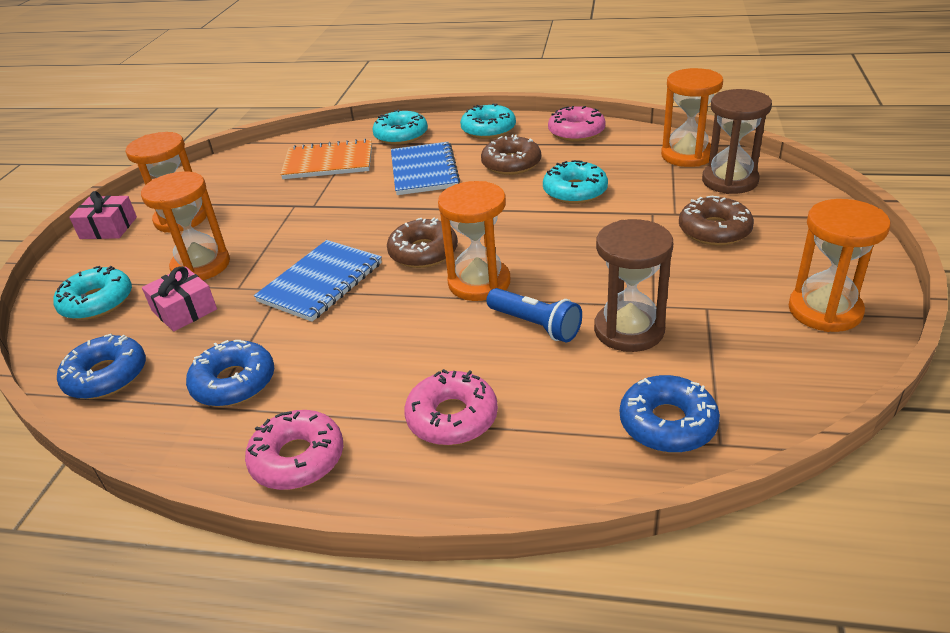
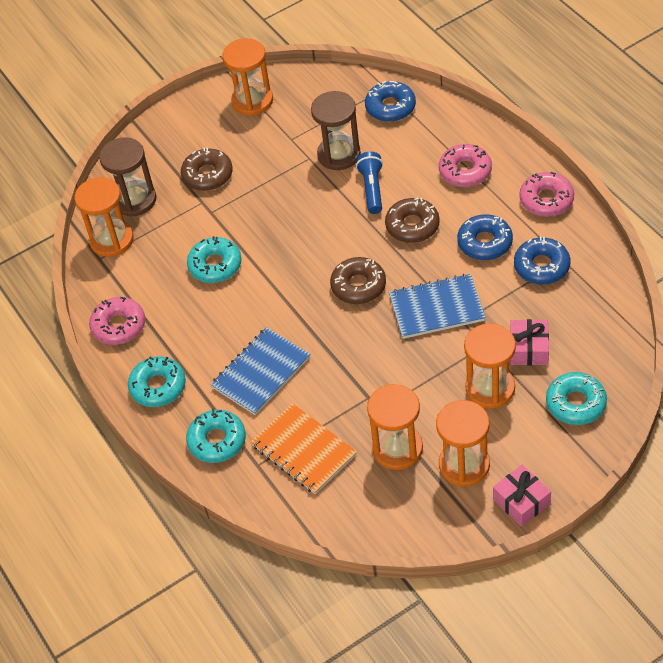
camera: 130 degrees left, 15 degrees up
blue donut [57,334,146,399] -> blue donut moved to [457,214,513,260]
orange hourglass [438,181,510,301] -> orange hourglass moved to [367,384,423,470]
brown donut [481,135,541,175] -> brown donut moved to [385,198,440,243]

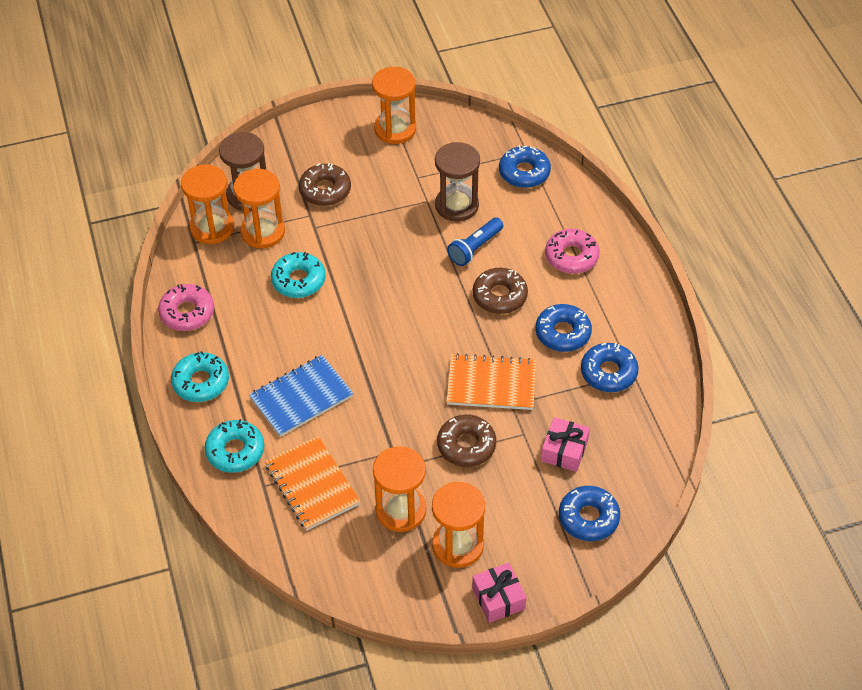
camera: 10 degrees right, 0 degrees up
brown donut [330,257,386,304] -> brown donut moved to [437,415,496,467]
blue flashlight [356,152,383,214] -> blue flashlight turned 150 degrees counterclockwise [447,218,503,266]
blue notebook [389,274,486,339] -> orange notebook [446,353,536,410]
orange hourglass [464,323,516,409] -> orange hourglass moved to [233,169,285,249]
pink donut [519,172,574,217] -> none
turquoise donut [546,372,607,425] -> blue donut [559,486,620,541]

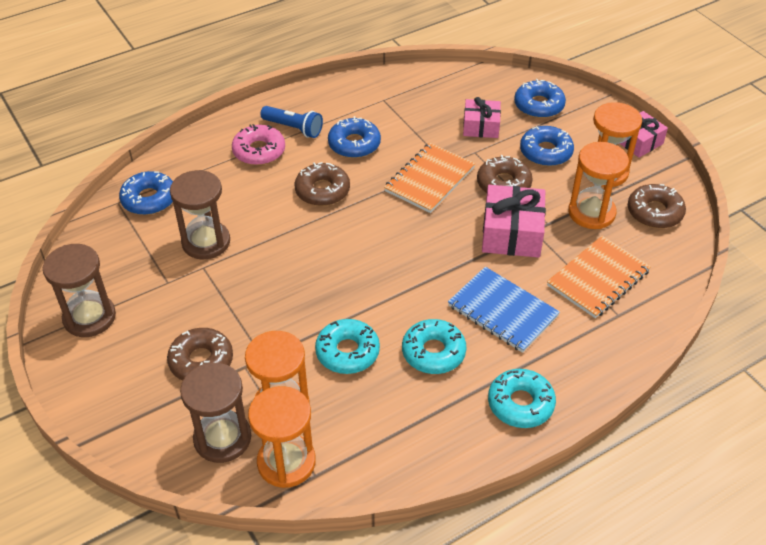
camera: 105 degrees left, 5 degrees down
pink donut [158,284,214,331] -> none
turquoise donut [204,419,264,473] -> turquoise donut moved to [402,319,466,374]
orange hourglass [372,67,416,144] -> brown hourglass [43,244,116,337]
orange notebook [446,353,536,410] -> orange notebook turned 45 degrees clockwise [384,143,475,213]
blue flashlight [447,218,503,266] -> blue flashlight moved to [260,106,323,138]
blue donut [581,343,639,392] -> blue donut moved to [520,126,574,166]
none -> pink gift [482,185,546,258]
none -> brown donut [628,184,686,228]

